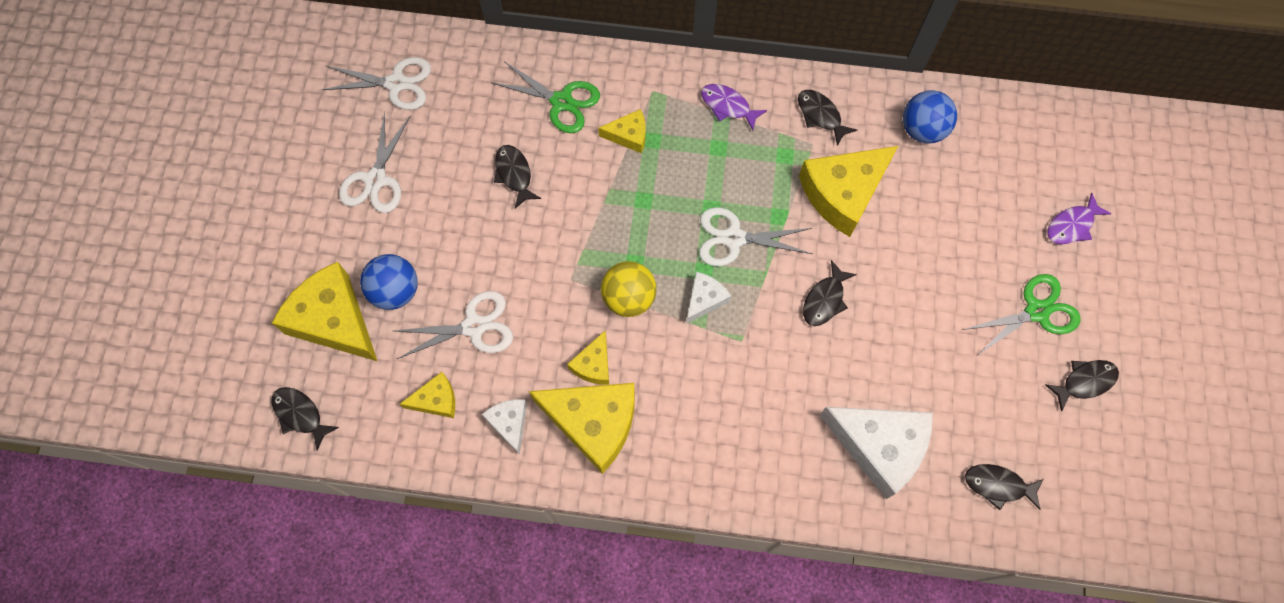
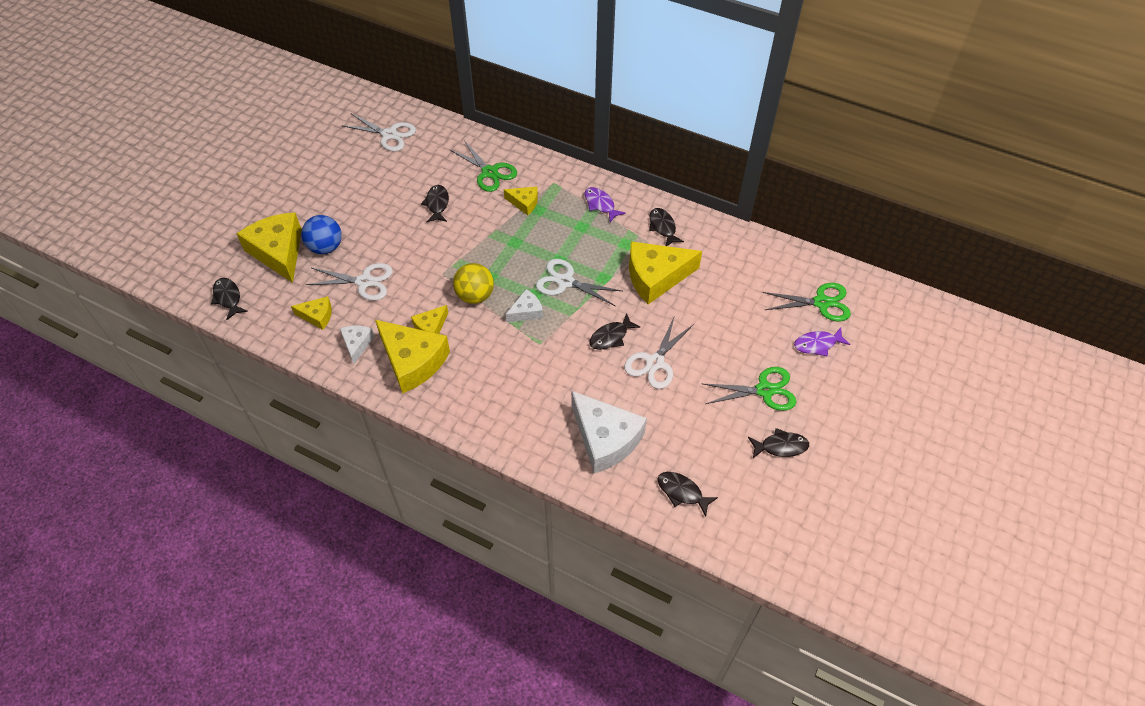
camera: 20 degrees right, 15 degrees down
white scissors [339,111,410,213] -> white scissors moved to [624,318,694,389]
blue ball [903,90,957,144] -> none
none -> green scissors [762,283,851,321]

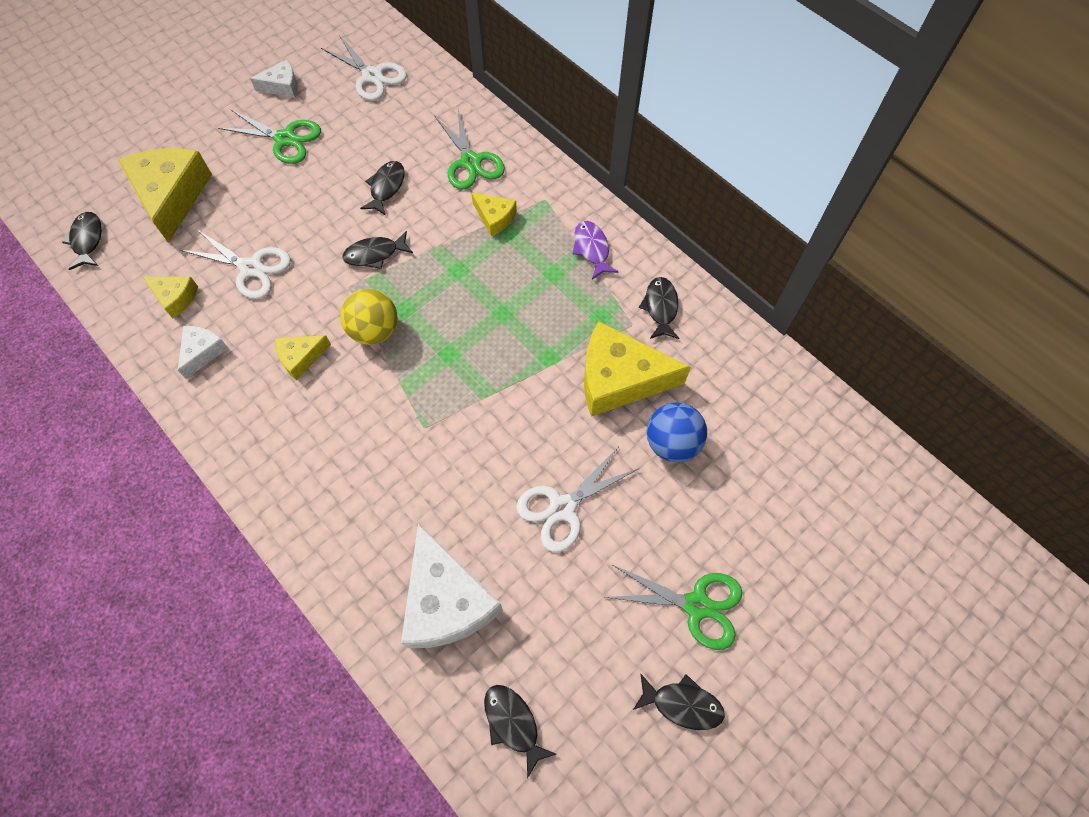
camera: 20 degrees right, 10 degrees up
blue ball [301,215,342,254] -> blue ball moved to [647,403,707,462]
yellow cheese [375,320,450,394] -> none
white cheese [505,289,543,322] -> white cheese moved to [250,59,298,98]
white scissors [536,259,622,306] -> none
black fish [589,313,641,350] -> black fish moved to [342,231,413,269]
green scissors [762,283,851,321] -> green scissors moved to [218,109,321,164]
purple fish [794,328,850,357] -> none

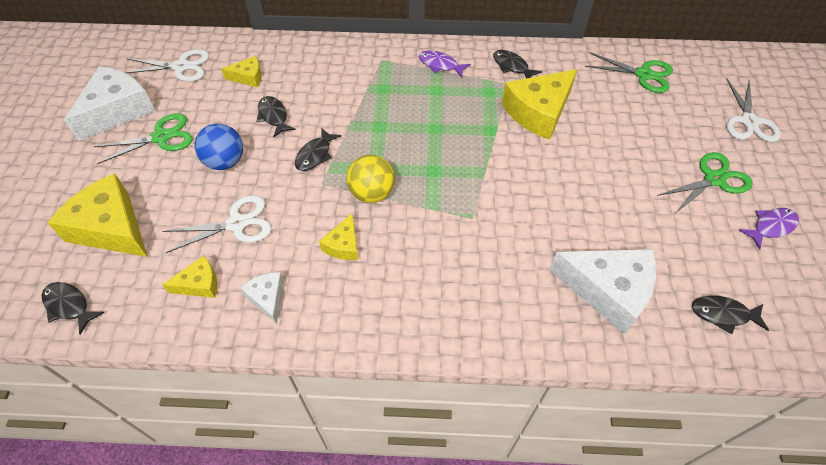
camera: 45 degrees left, 10 degrees down
white cheese [250,59,298,98] -> white cheese [64,66,155,141], size x1.98
green scissors [435,110,505,190] -> green scissors moved to [585,52,673,93]
yellow cheese [471,192,517,237] -> yellow cheese moved to [221,56,262,87]
white scissors [516,446,640,552] -> white scissors moved to [726,79,781,142]
black fish [633,673,725,730] -> purple fish [739,208,799,249]
blue ball [647,403,707,462] -> blue ball moved to [195,124,243,170]

